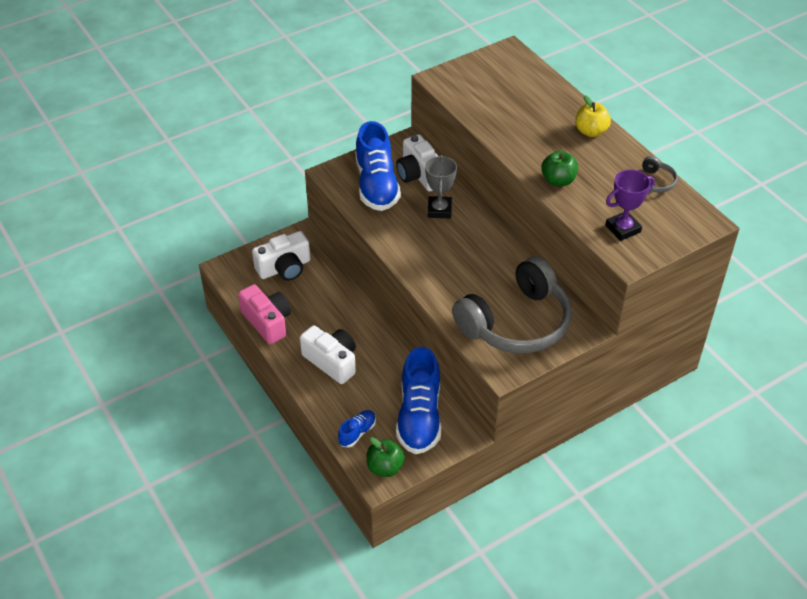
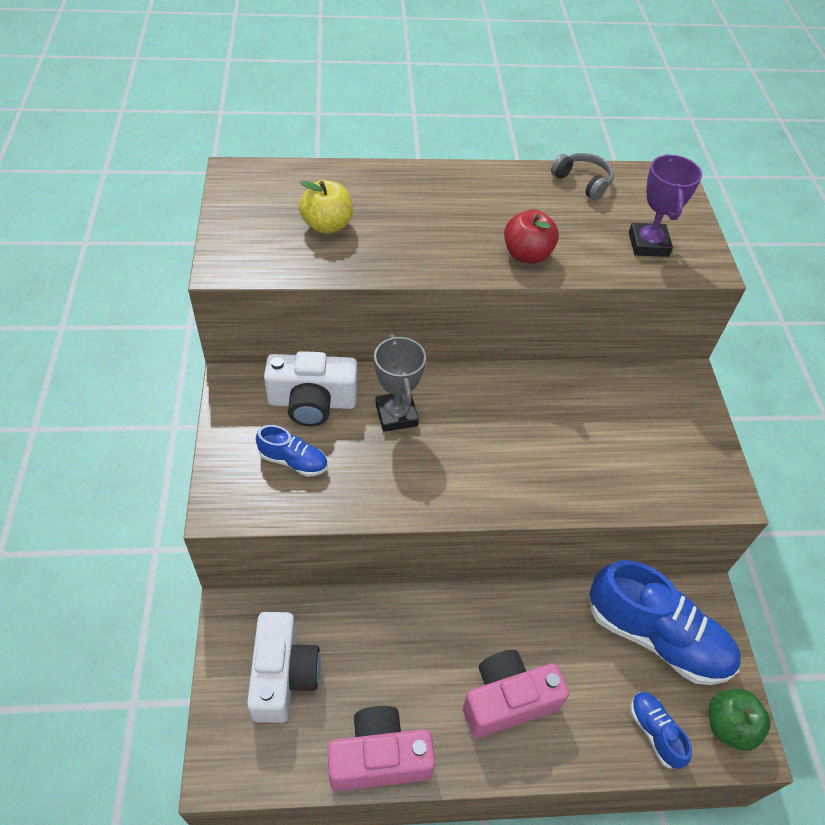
camera: 65 degrees left, 5 degrees up
white camera [300,325,356,384] -> pink camera [463,650,569,738]
blue shoe [355,121,401,211] -> blue shoe [256,425,328,477], size x0.47
grey trophy [425,155,457,218] -> grey trophy turned 45 degrees clockwise [374,334,426,432]
grey headphones [452,256,572,353] -> none
green apple [541,151,578,186] -> red apple [504,210,559,264]
yellow apple [575,95,611,137] -> yellow apple moved to [299,180,353,234]

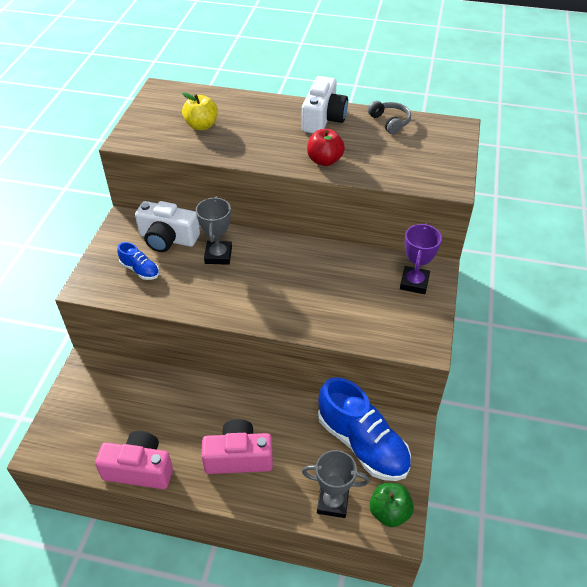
camera: 20 degrees right, 5 degrees down
white camera [247,612,321,723] -> white camera moved to [302,76,348,133]
purple trophy [629,154,702,257] -> purple trophy moved to [400,223,442,294]
blue shoe [630,692,692,769] -> grey trophy [302,450,370,518]

